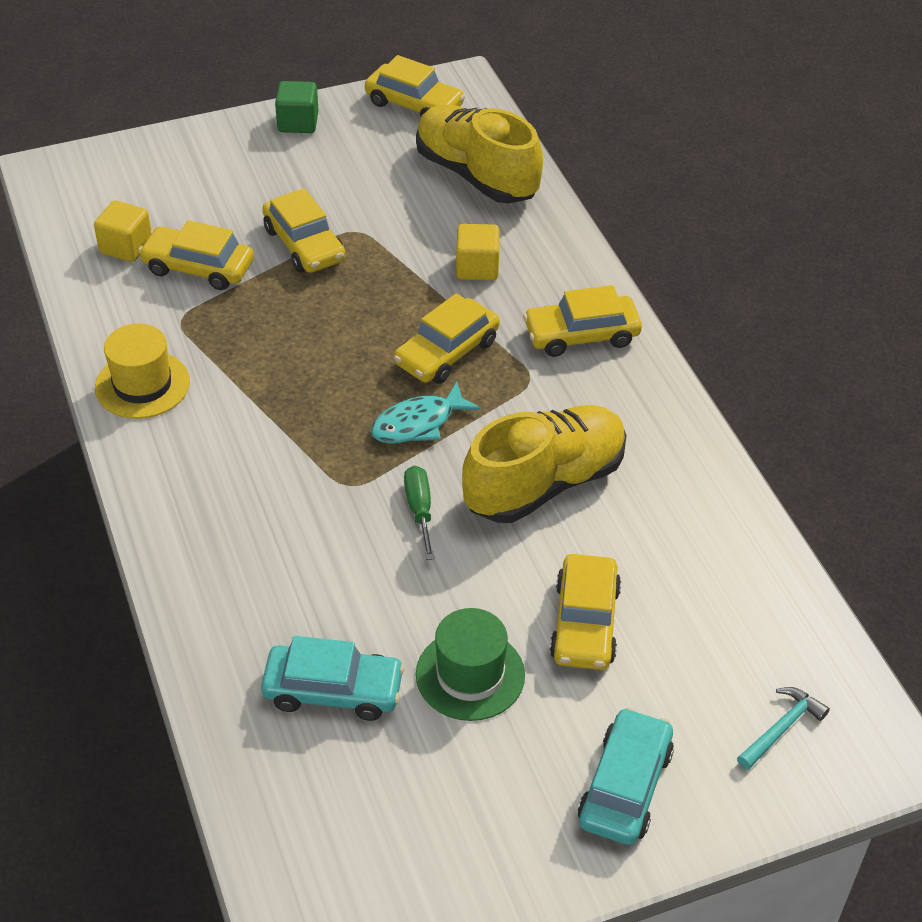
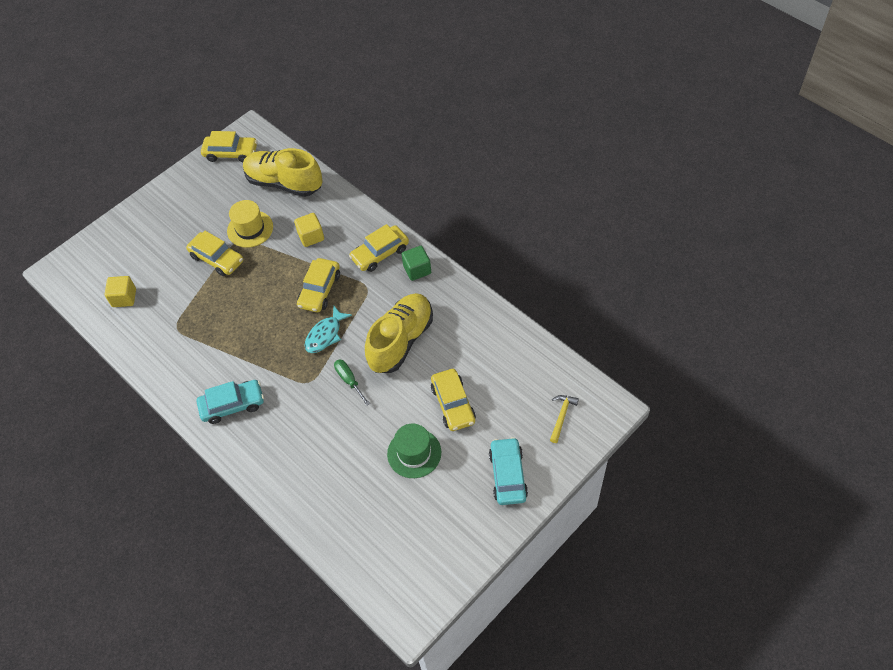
camera: 20 degrees left, 10 degrees up
yellow hat [95,324,190,419] -> yellow hat moved to [227,200,273,248]
yellow car [138,220,254,290] -> none
turquoise car [261,636,405,721] -> turquoise car moved to [197,380,264,424]
green cube [275,81,318,133] -> green cube moved to [402,246,431,281]
turquoise hammer [737,687,830,770] -> yellow hammer [550,395,579,443]

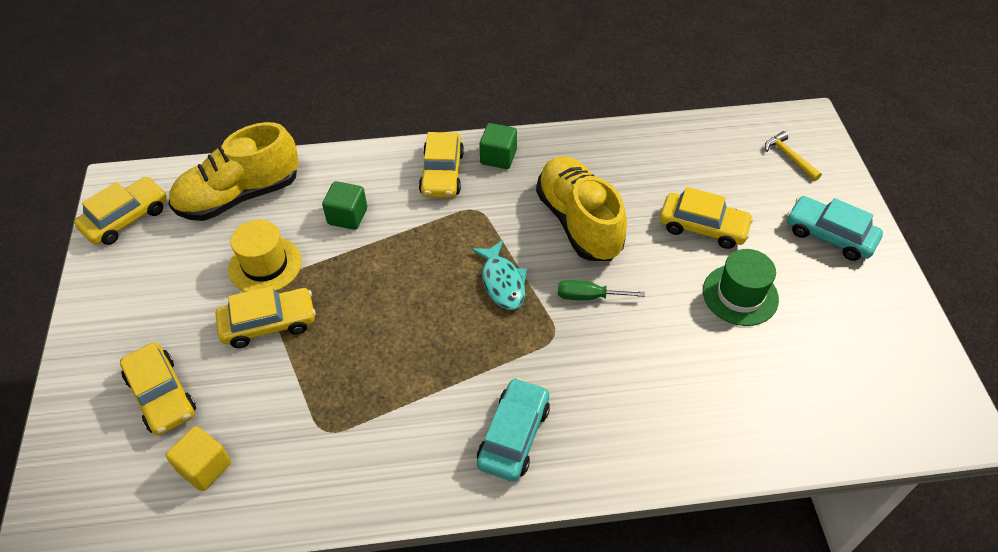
camera: 55 degrees left, 5 degrees down
yellow cube [294,213,324,247] -> green cube [322,181,367,230]
yellow car [297,258,340,312] -> yellow car moved to [120,342,196,436]

